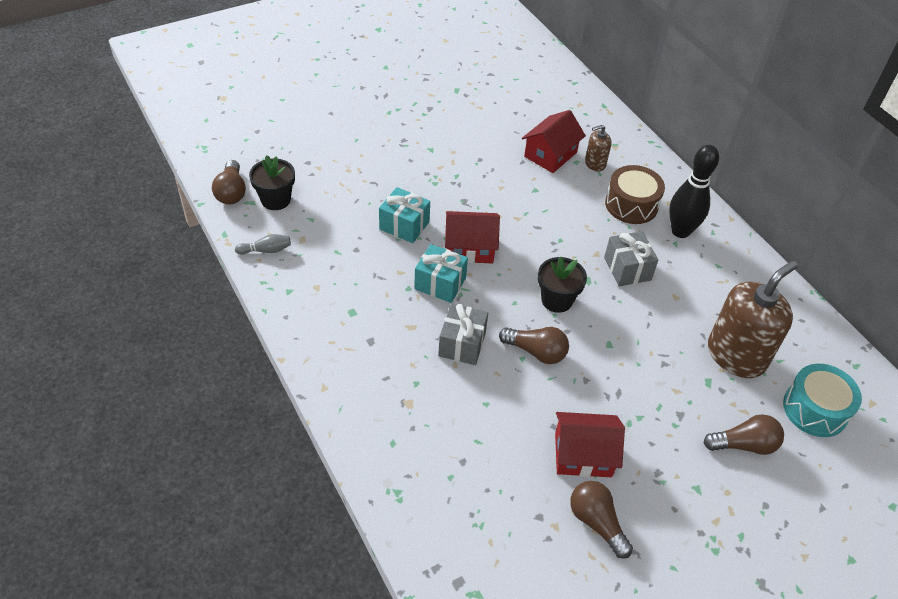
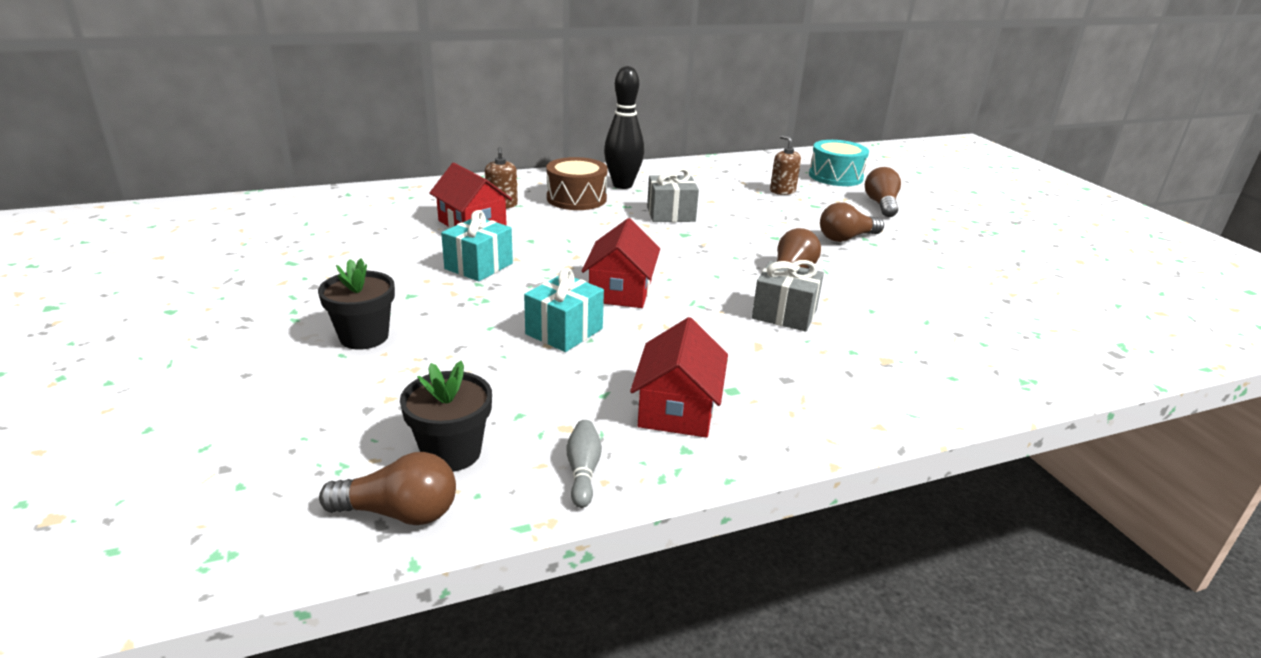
camera: 80 degrees left, 20 degrees down
turquoise gift [414,244,468,303] -> turquoise gift moved to [441,210,513,282]
black flower pot [538,256,587,313] -> black flower pot moved to [318,258,395,350]
red house [555,412,625,477] -> red house moved to [630,317,728,438]
brown light bulb [570,481,633,559] -> brown light bulb moved to [820,202,884,242]
brown soap dispenser [708,261,797,378] -> brown soap dispenser [770,135,801,195], size x0.48

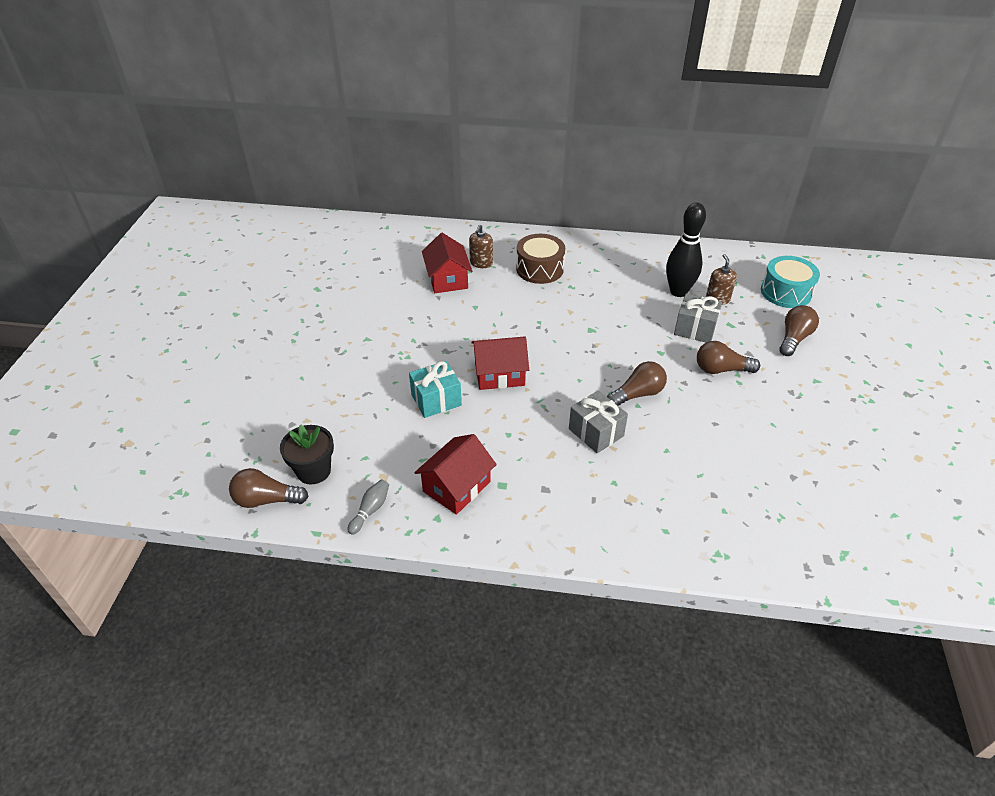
camera: 30 degrees right, 15 degrees up
black flower pot [318,258,395,350] -> none
brown light bulb [319,452,456,525] -> brown light bulb turned 150 degrees clockwise [229,468,309,508]
turquoise gift [441,210,513,282] -> none
red house [582,218,660,308] -> red house turned 45 degrees clockwise [471,336,529,390]
black bowling pin [604,66,644,189] -> black bowling pin moved to [666,202,706,297]
grey gift [647,168,699,222] -> grey gift moved to [674,294,722,343]

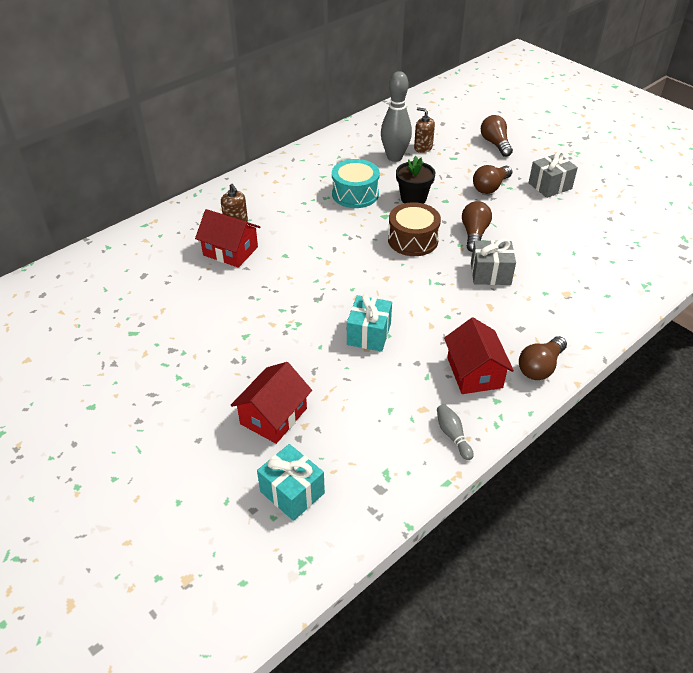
camera: 50 degrees left, 0 degrees up
brown light bulb [229,468,309,508] -> brown light bulb moved to [519,336,567,380]
black flower pot [280,424,334,484] -> black flower pot moved to [396,156,435,204]
red house [471,336,529,390] -> red house moved to [231,362,312,444]
brown drum [516,234,565,284] -> brown drum moved to [388,202,441,256]
black bowling pin [666,202,706,297] -> grey bowling pin [381,71,412,162]
grey gift [674,294,722,343] -> grey gift moved to [529,151,578,198]
turquoise drum [761,256,820,308] -> turquoise drum moved to [332,159,380,208]
none -> turquoise gift [257,444,325,521]

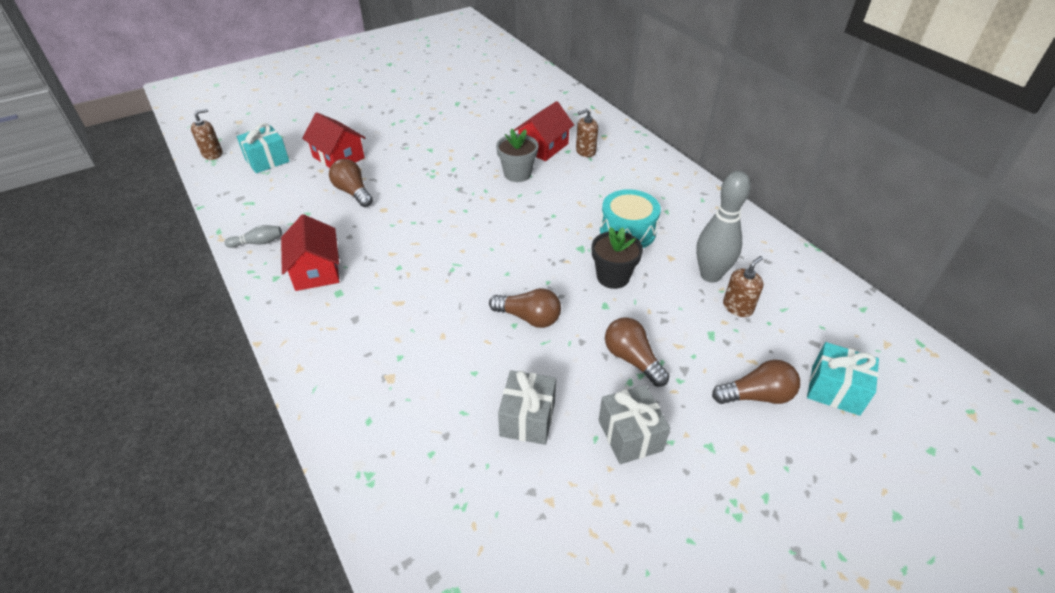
camera: 100 degrees right, 0 degrees up
turquoise gift [347,294,392,352] -> turquoise gift moved to [807,342,879,416]
brown drum [388,202,441,256] -> none
red house [444,317,514,394] -> red house turned 75 degrees clockwise [281,214,339,291]
grey gift [471,239,516,285] -> grey gift moved to [498,370,556,445]
brown light bulb [519,336,567,380] -> brown light bulb moved to [329,159,373,207]
none -> brown soap dispenser [191,109,223,160]
none -> grey flower pot [496,129,539,182]

